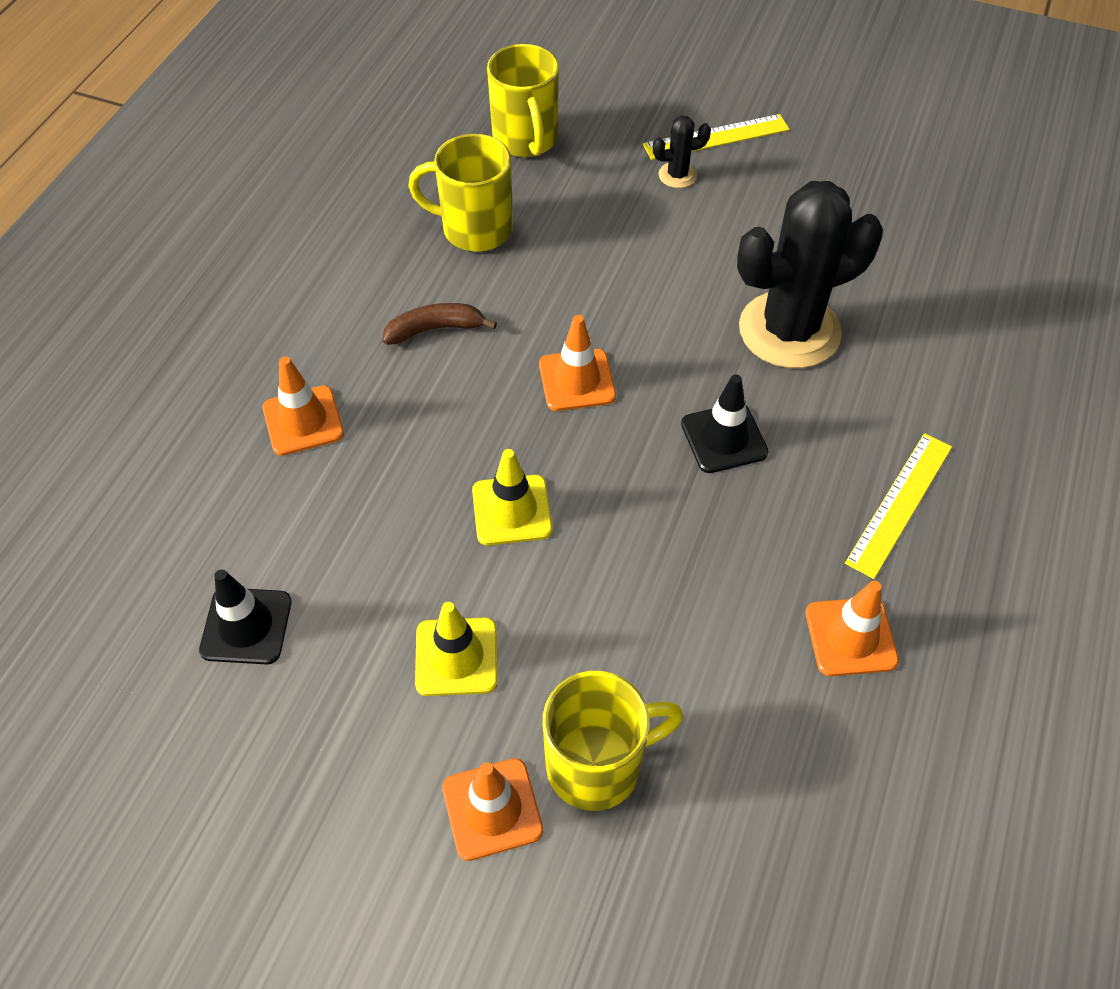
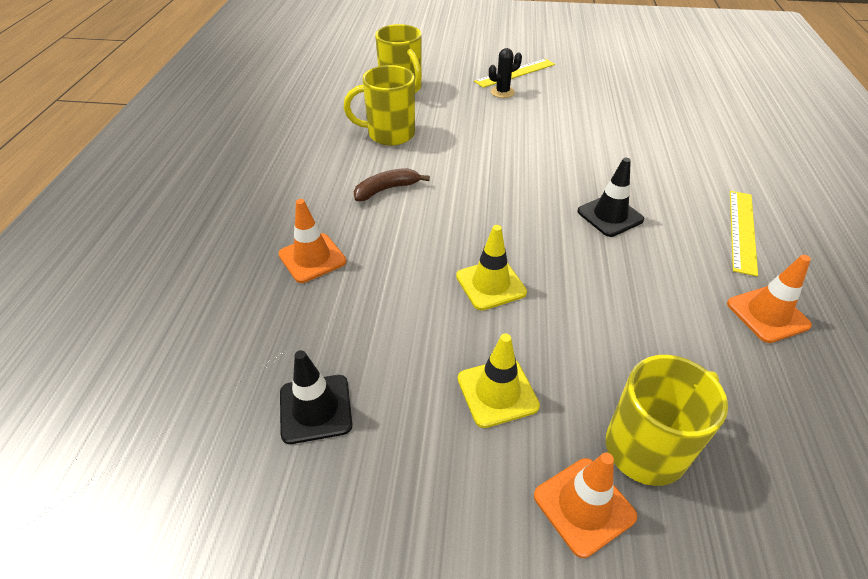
camera: 15 degrees left, 10 degrees down
orange traffic cone [539,315,616,411] -> none
black cactus [737,181,883,368] -> none

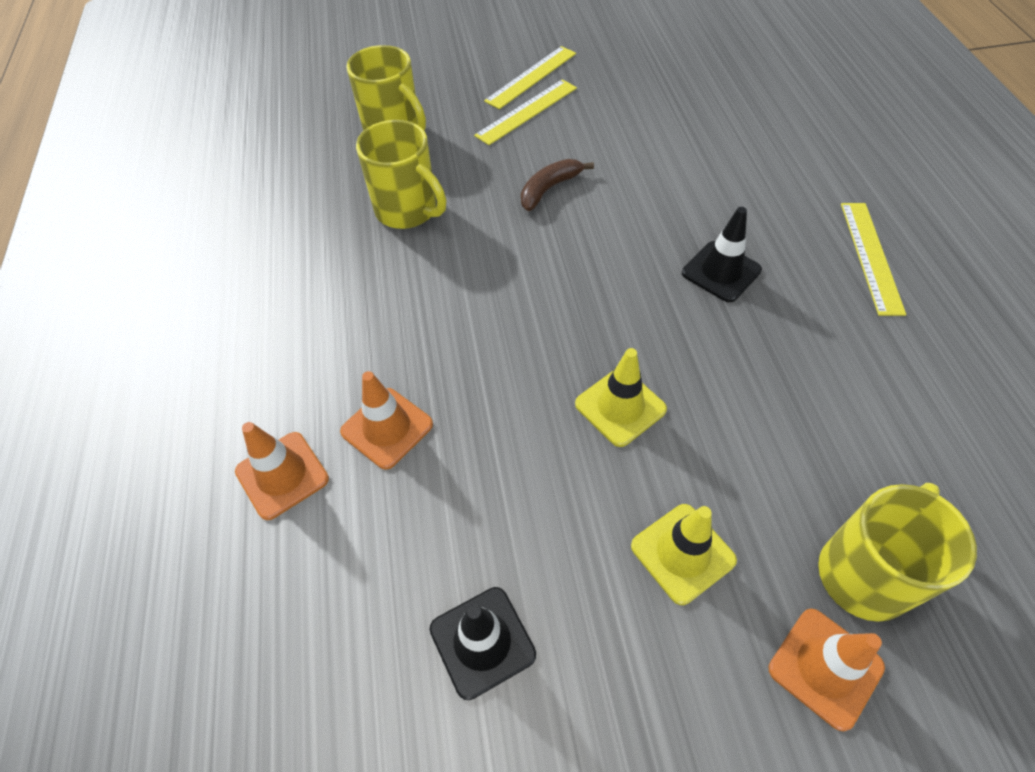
camera: 15 degrees left, 10 degrees up
yellow mug [344,65,415,146] -> yellow mug turned 120 degrees counterclockwise [356,120,446,229]
brown banana [354,168,430,201] -> brown banana moved to [521,159,594,211]
black cactus [489,48,522,98] -> yellow ruler [474,79,577,145]
orange traffic cone [727,255,812,343] -> orange traffic cone moved to [235,422,329,520]

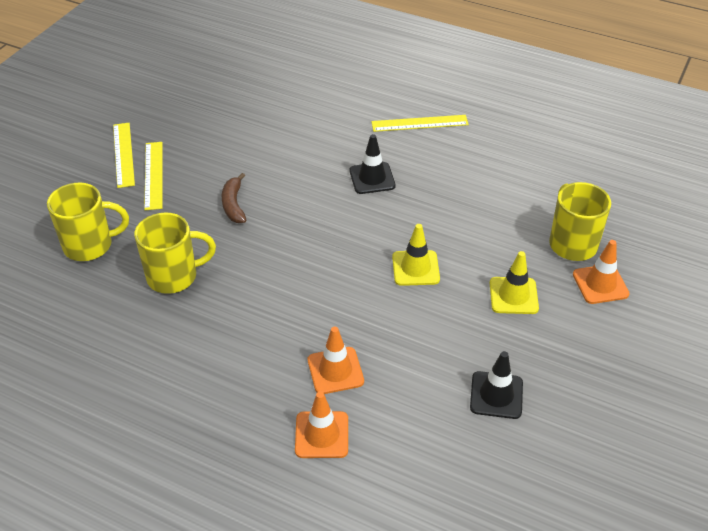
camera: 55 degrees left, 10 degrees down
yellow ruler [841,203,906,316] -> yellow ruler turned 45 degrees counterclockwise [371,115,469,132]

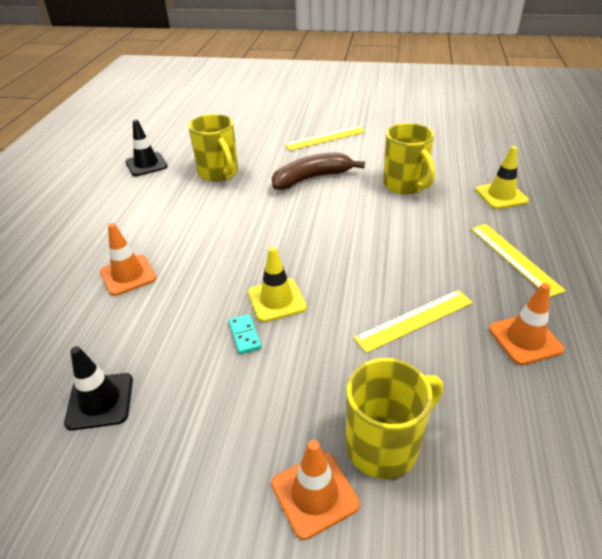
camera: 75 degrees right, 5 degrees down
yellow mug [47,183,129,261] -> yellow mug moved to [383,123,435,194]
yellow ruler [113,123,135,188] -> yellow ruler moved to [354,290,473,353]
brown banana [222,173,246,223] -> brown banana [272,152,365,190], size x1.55
orange traffic cone [295,391,348,458] -> orange traffic cone moved to [489,283,564,365]
black traffic cone [349,134,396,194] -> black traffic cone moved to [125,119,168,176]
yellow traffic cone [490,251,539,314] -> yellow traffic cone moved to [475,146,529,209]
none -> turquoise domino [229,314,262,354]

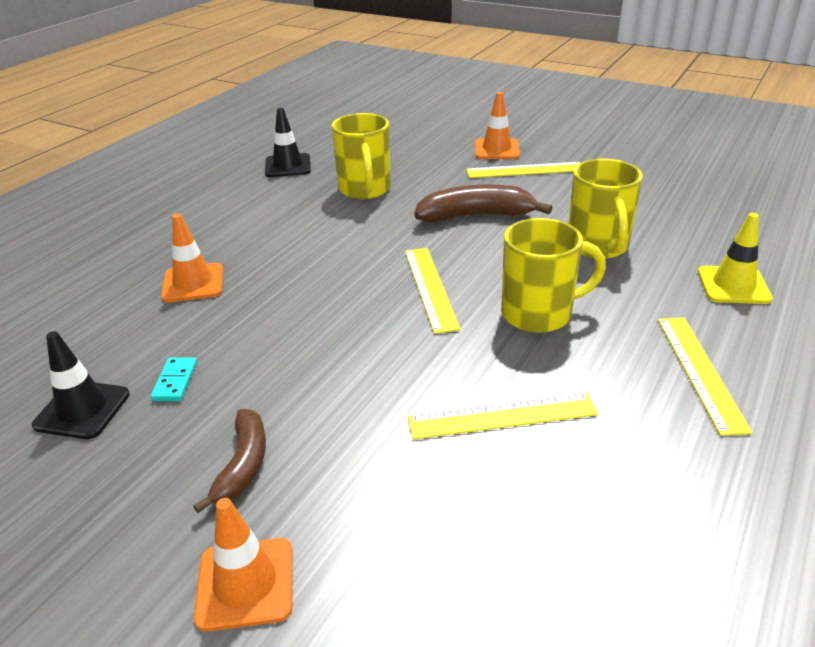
camera: 20 degrees right, 5 degrees down
turquoise domino [229,314,262,354] -> turquoise domino moved to [151,358,197,401]
yellow traffic cone [248,246,307,322] -> none
yellow mug [346,358,443,479] -> yellow mug moved to [501,218,606,333]
orange traffic cone [489,283,564,365] -> orange traffic cone moved to [475,92,520,159]
none -> brown banana [193,409,266,513]
none -> yellow ruler [405,248,461,334]

